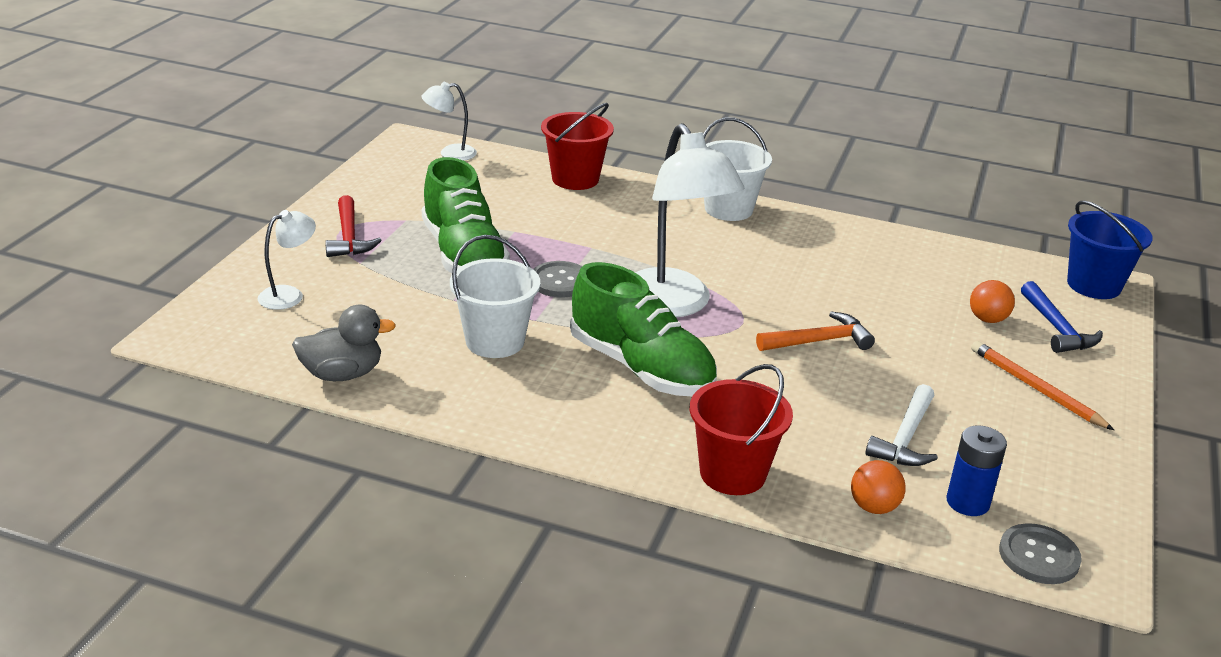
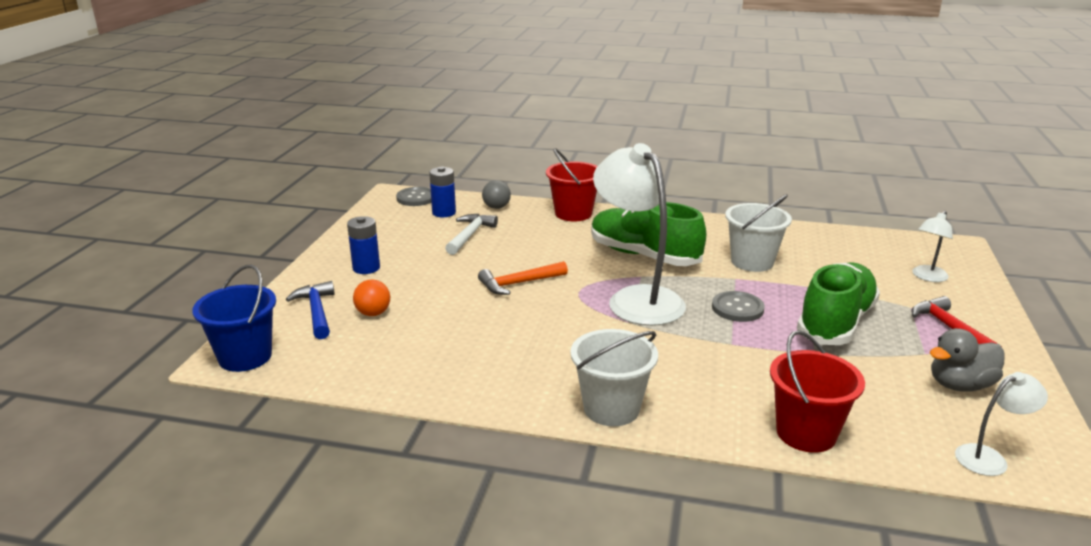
camera: 175 degrees right, 5 degrees down
grey duck [292,305,396,381] -> grey duck moved to [930,328,1005,392]
green shoe [422,157,510,273] -> green shoe turned 60 degrees clockwise [797,262,880,345]
orange ball [851,460,906,514] -> grey ball [482,180,511,209]
orange pencil [971,341,1114,430] -> blue battery [347,216,380,274]

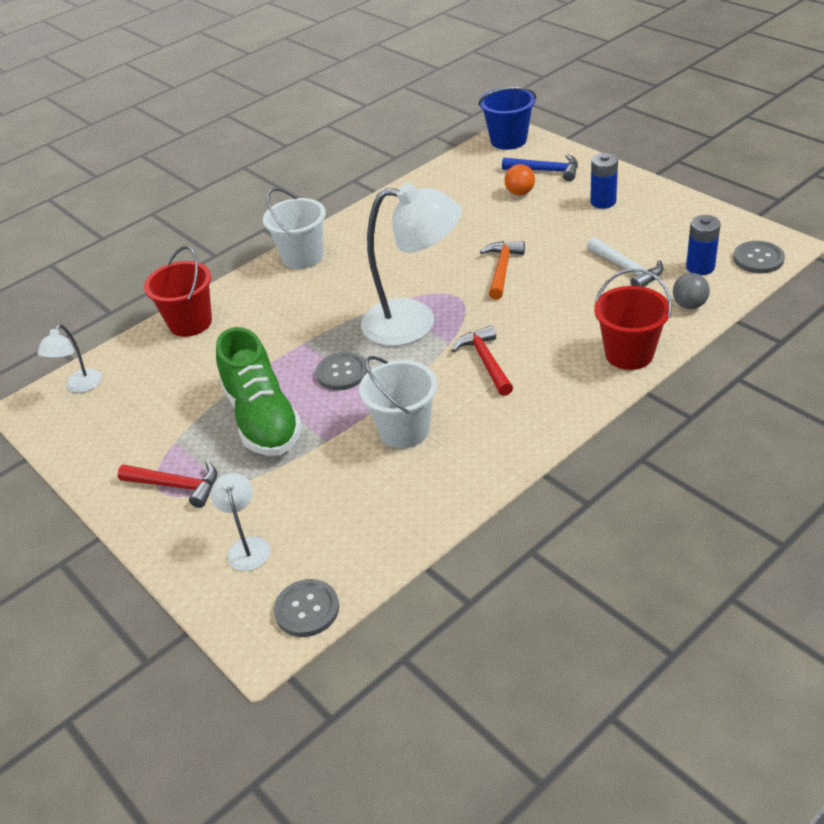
camera: 130 degrees right, 15 degrees up
green shoe [591,202,706,266] -> red hammer [452,325,513,396]
grey duck [930,328,1005,392] -> none
none -> grey button [274,579,339,637]

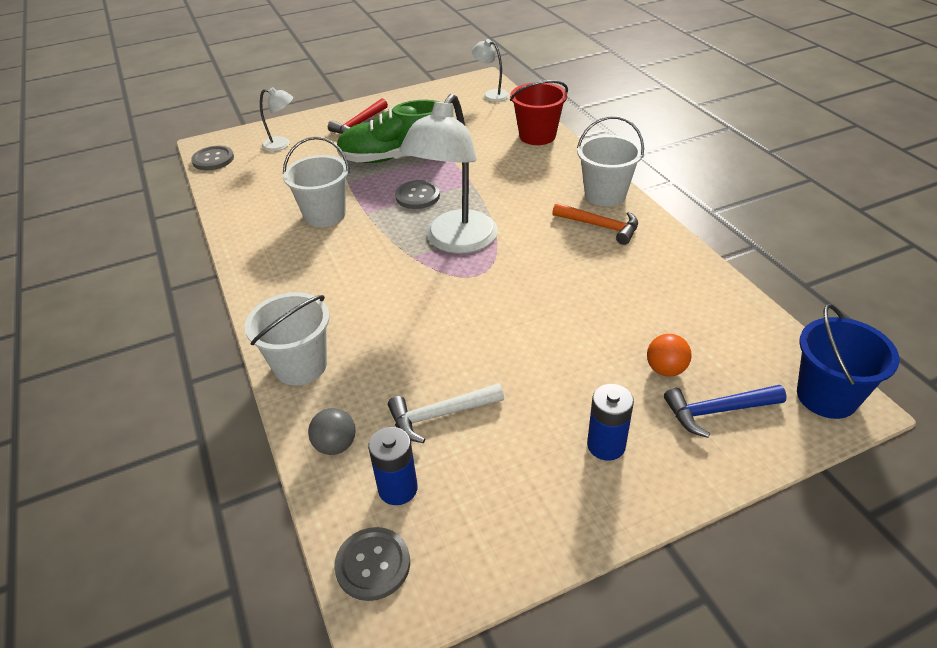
camera: 105 degrees right, 0 degrees up
red hammer [452,325,513,396] -> none
orange hammer [480,241,525,299] -> orange hammer moved to [552,202,638,245]
blue hammer [502,154,578,181] -> blue hammer turned 45 degrees clockwise [664,385,787,438]
red bucket [594,268,672,370] -> white bucket [245,292,330,385]

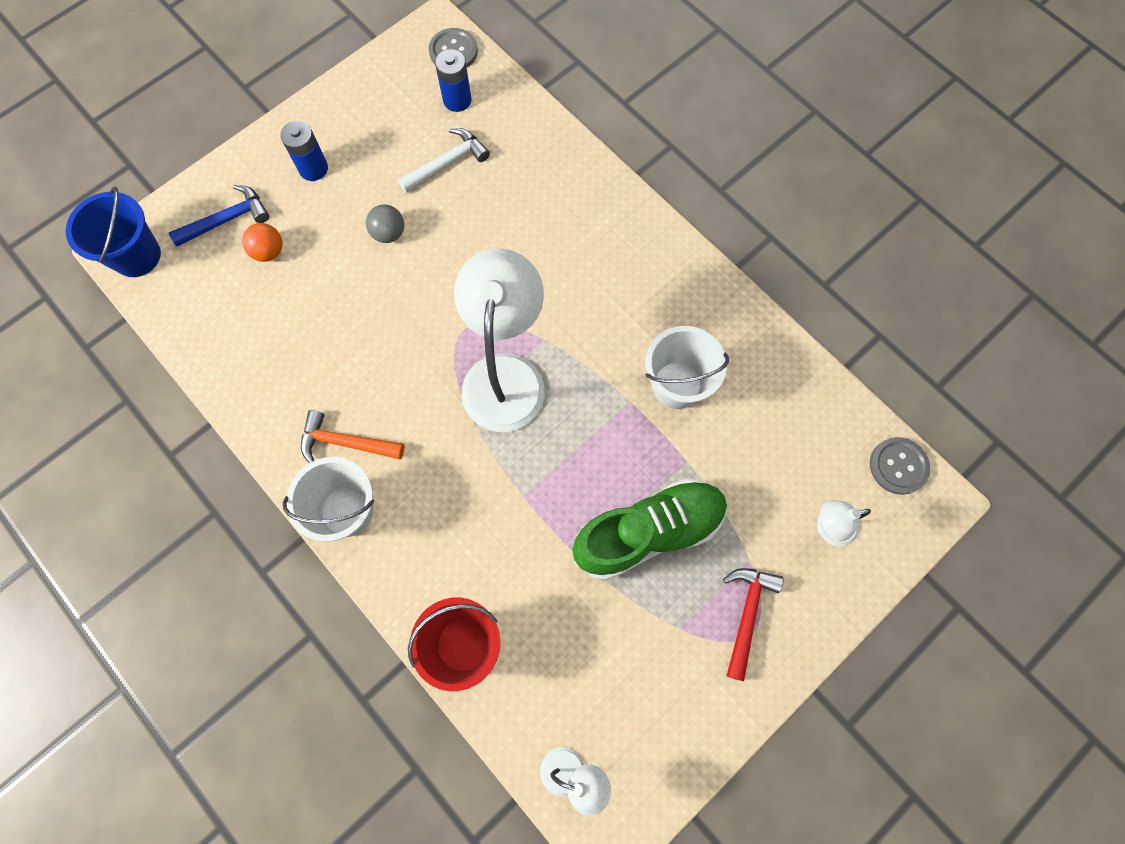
camera: 160 degrees right, 30 degrees up
white bucket [245,292,330,385] -> none
grey ball [308,408,355,455] -> grey ball moved to [366,204,404,243]
grey button [395,180,440,209] -> none

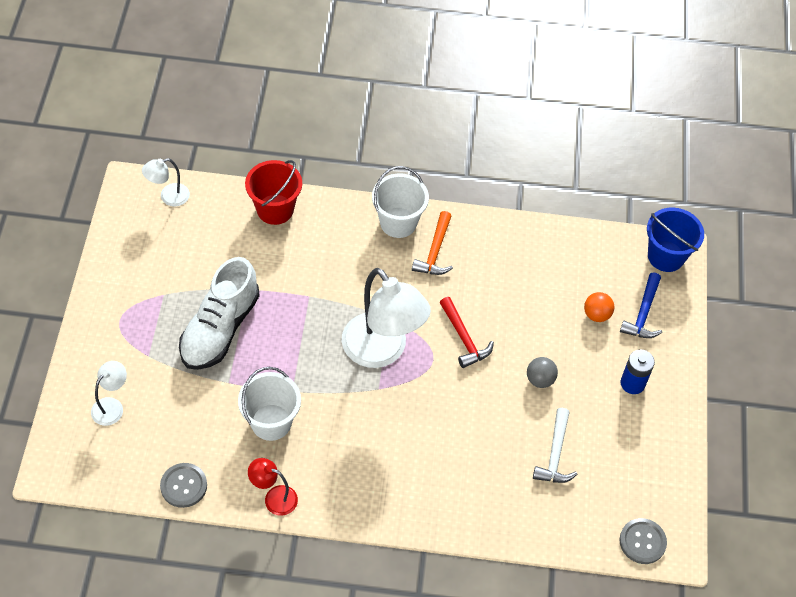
camera: 135 degrees right, 15 degrees down
orange hammer [301,410,405,463] -> orange hammer turned 135 degrees clockwise [412,211,453,275]
blue battery [435,49,472,112] -> none
green shoe [572,478,727,581] -> white shoe [179,257,260,370]
red hammer [723,568,783,681] -> red hammer moved to [440,297,494,368]
grey button [870,437,930,495] -> grey button moved to [160,463,207,508]
none -> red lamp [248,458,298,516]

